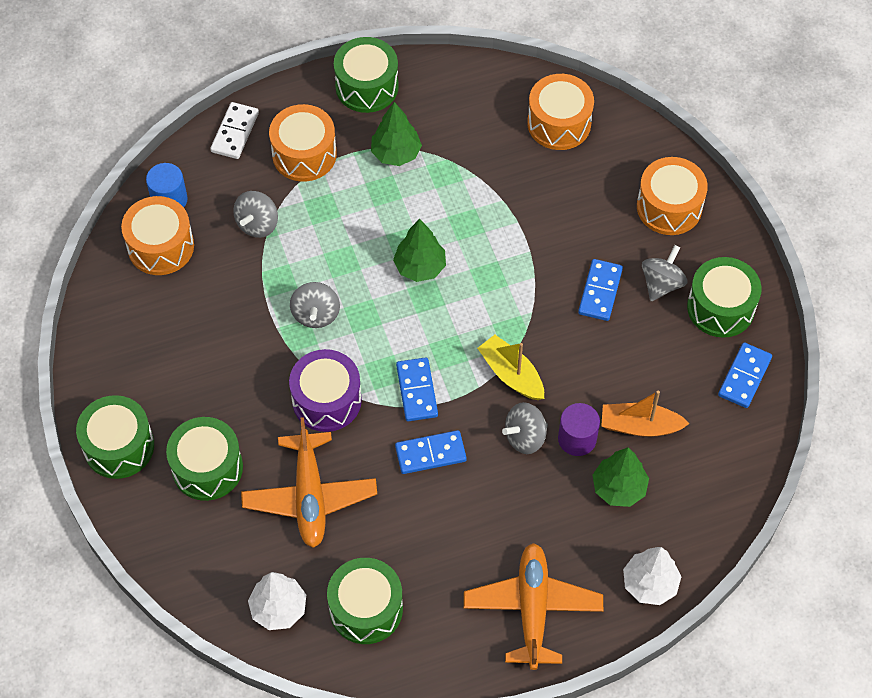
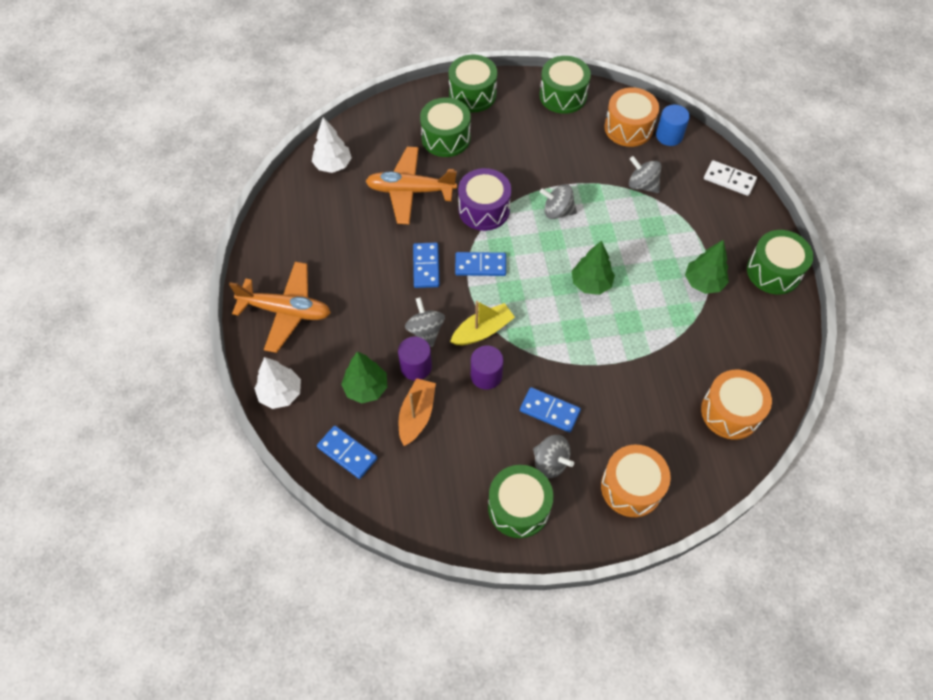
camera: 100 degrees right, 0 degrees up
orange drum [269,104,337,182] -> none
green drum [327,558,403,644] -> green drum moved to [539,56,591,114]
blue domino [718,343,772,408] -> blue domino moved to [317,426,377,479]
none -> purple cylinder [471,346,503,390]

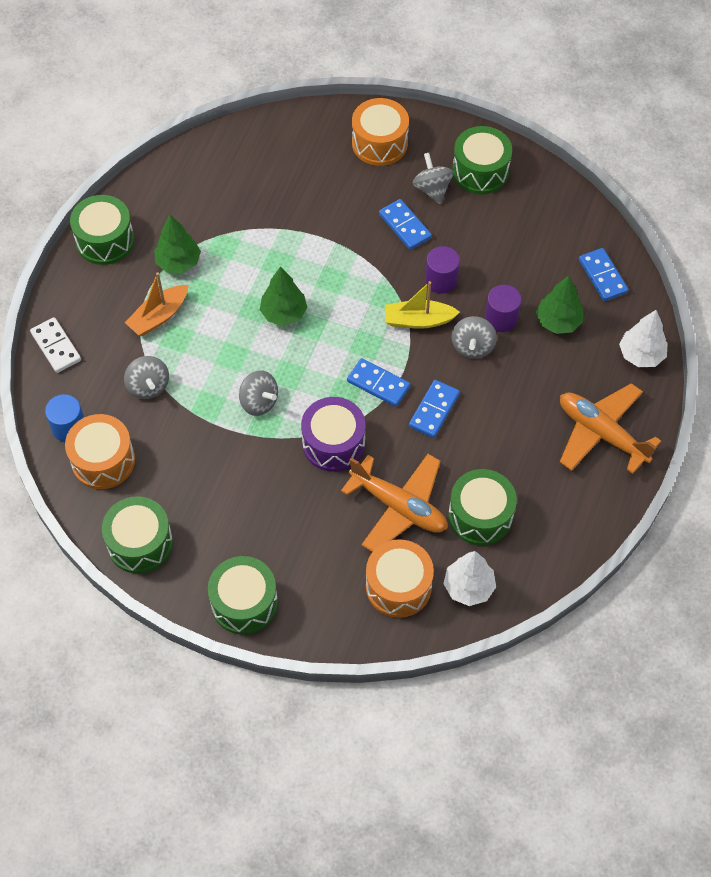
camera: 150 degrees left, 0 degrees up
orange boat [398,378,436,446] -> orange boat moved to [125,272,189,336]
green drum [420,98,471,157] -> green drum moved to [448,469,517,546]
orange drum [701,370,772,440] -> orange drum moved to [366,539,434,618]

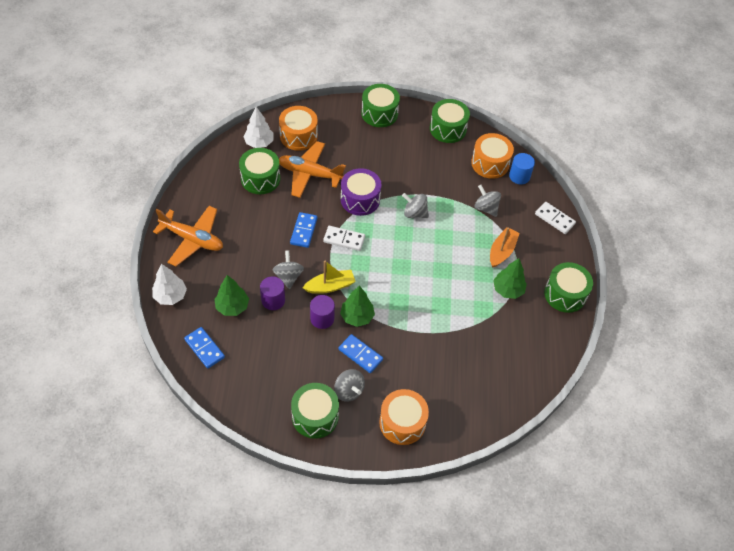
camera: 160 degrees right, 5 degrees down
green tree [260,267,307,326] -> green tree moved to [340,286,375,327]
blue domino [347,358,410,407] -> white domino [323,226,365,251]

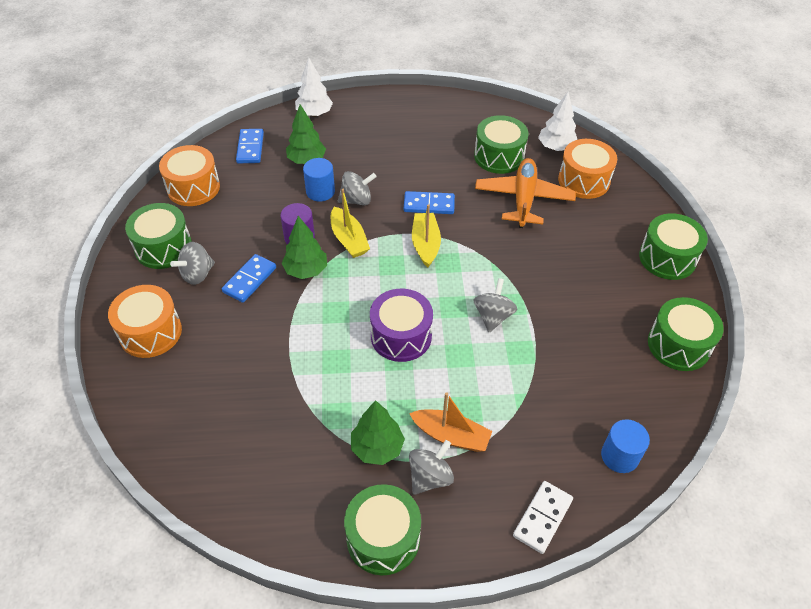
camera: 85 degrees right, 5 degrees down
orange plane [153,206,223,266] -> none
blue domino [184,327,225,368] -> blue domino turned 45 degrees counterclockwise [236,129,264,163]
purple cylinder [260,276,285,310] -> blue cylinder [303,158,335,202]
white domino [323,226,365,251] -> yellow boat [412,204,441,268]
purple drum [341,168,381,216] -> purple drum moved to [370,289,433,362]
orange drum [471,133,514,179] -> orange drum moved to [159,145,220,206]
grey spinning top [475,185,501,217] -> grey spinning top moved to [409,440,454,495]

